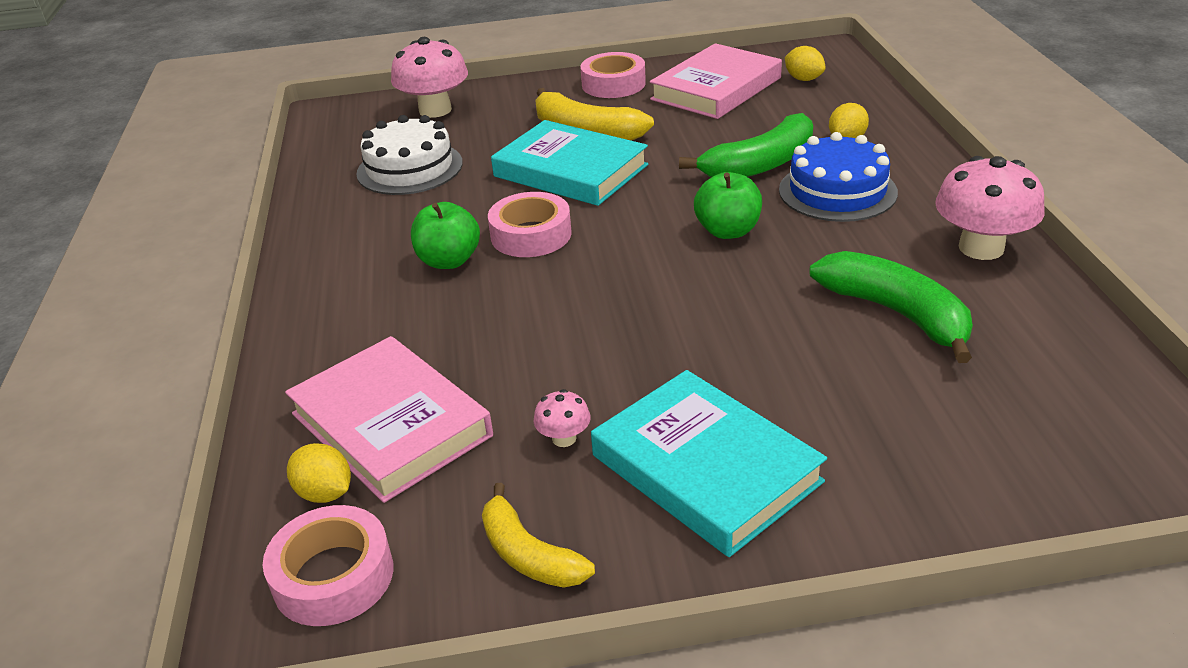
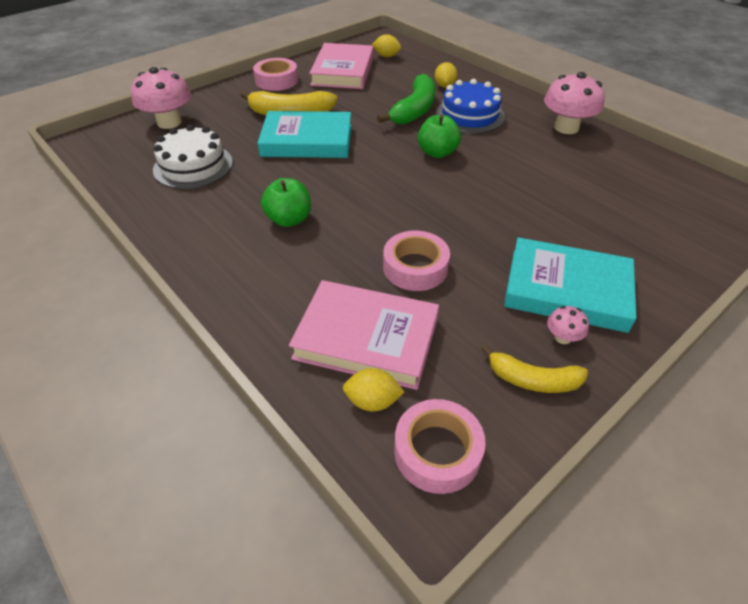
camera: 35 degrees left, 10 degrees up
pink tape [488,192,572,257] -> pink tape moved to [383,231,450,291]
pink mushroom [534,389,591,447] -> pink mushroom moved to [547,306,589,344]
green banana [810,251,973,363] -> none

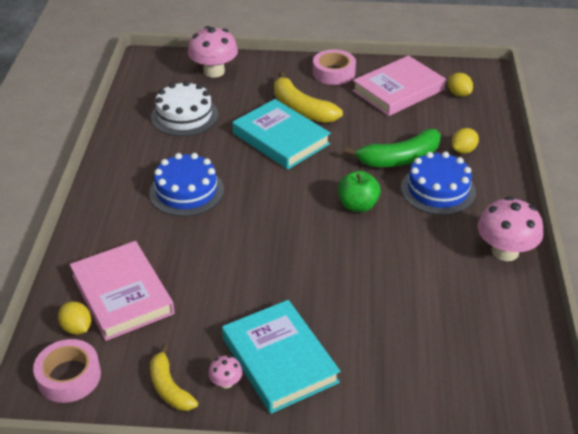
camera: 45 degrees right, 5 degrees down
green apple [261,178,311,227] -> blue cake [149,153,224,216]
pink tape [383,231,450,291] -> none

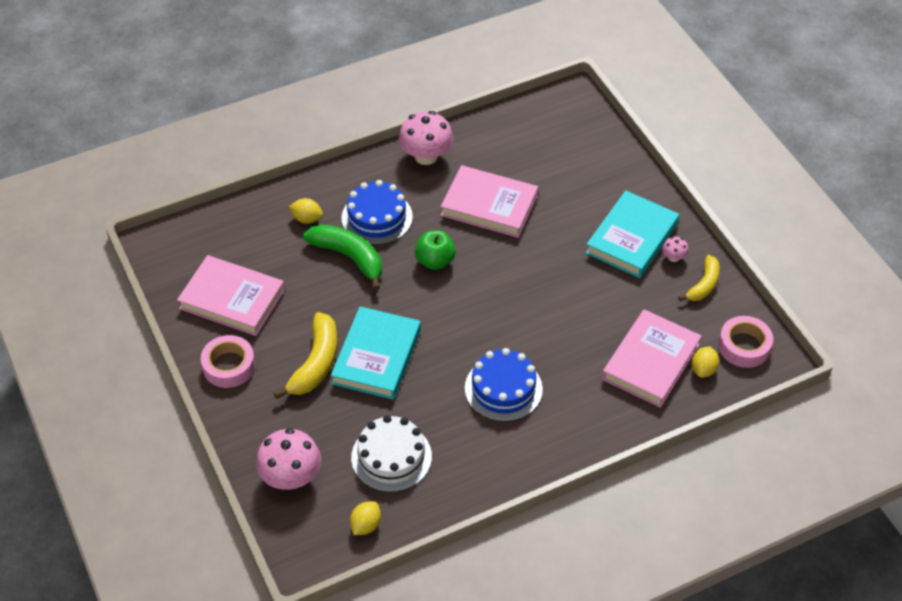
camera: 120 degrees left, 10 degrees up
yellow lemon [448,73,473,97] -> yellow lemon moved to [350,501,381,535]
none -> pink book [441,165,538,238]

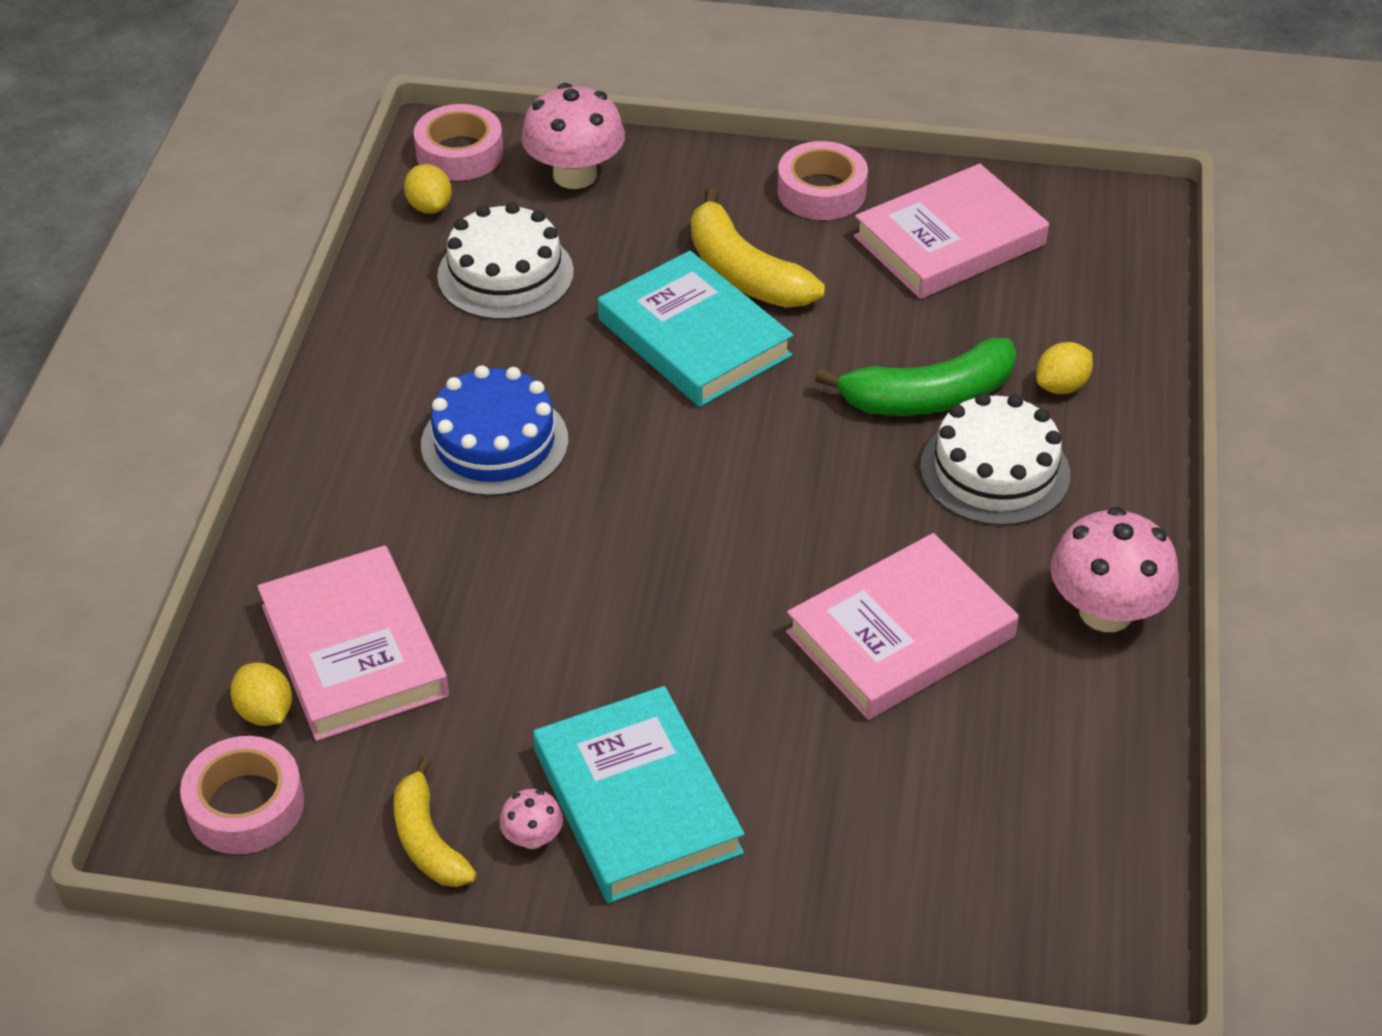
camera: 125 degrees right, 5 degrees down
blue cake [342,180,413,245] -> white cake [920,393,1070,526]
green apple [415,231,456,270] -> none
none -> pink tape [414,104,504,181]

